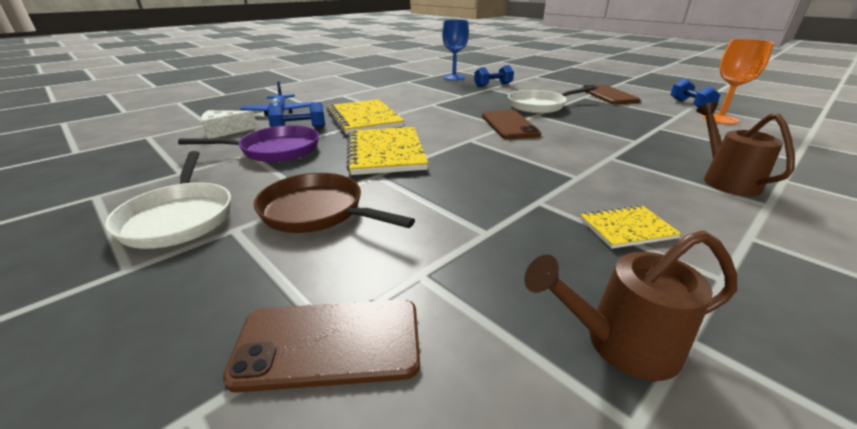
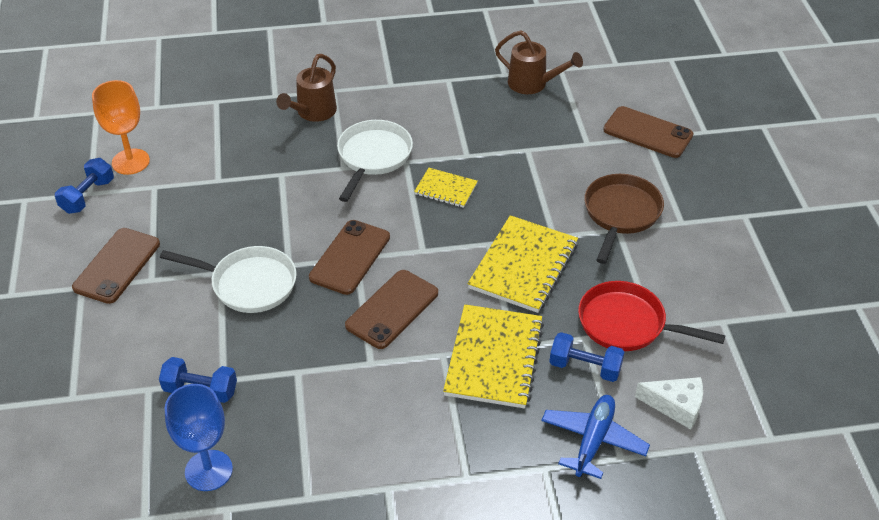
camera: 145 degrees left, 15 degrees up
white pan [105,151,231,249] -> white pan moved to [337,120,413,202]
purple pan [178,125,319,162] -> red pan [578,281,725,351]
brown pan [254,173,415,233] -> brown pan turned 135 degrees counterclockwise [584,174,664,264]
yellow notebook [580,205,682,249] -> yellow notebook moved to [414,168,478,208]
none -> brown phone [345,270,438,349]

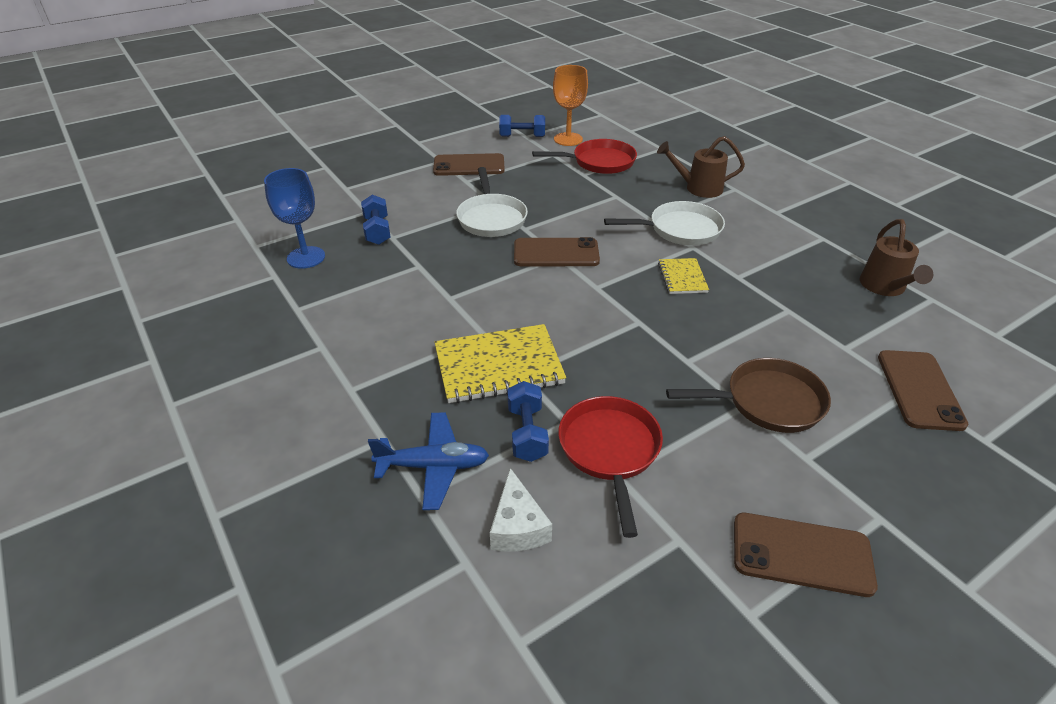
camera: 65 degrees right, 5 degrees down
brown phone [345,270,438,349] -> brown phone moved to [734,513,878,597]
yellow notebook [467,215,578,313] -> none
none -> red pan [532,139,637,174]

